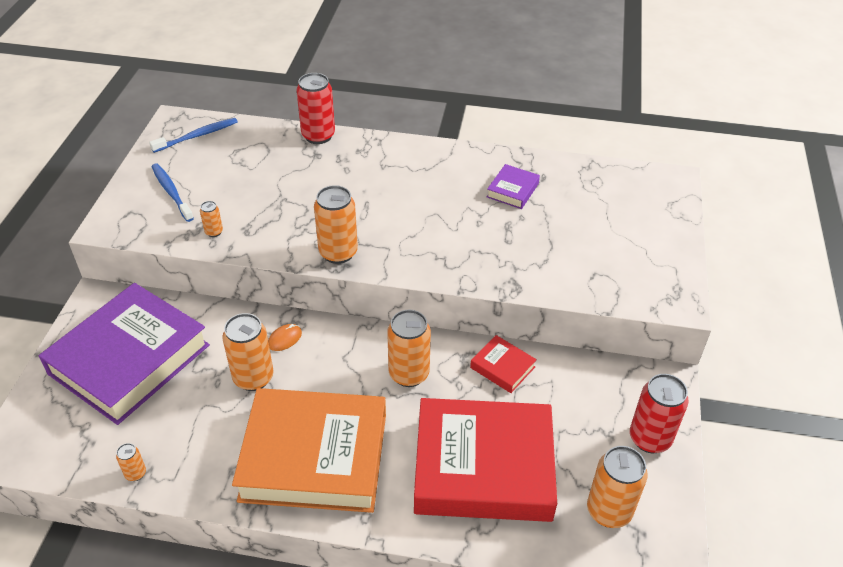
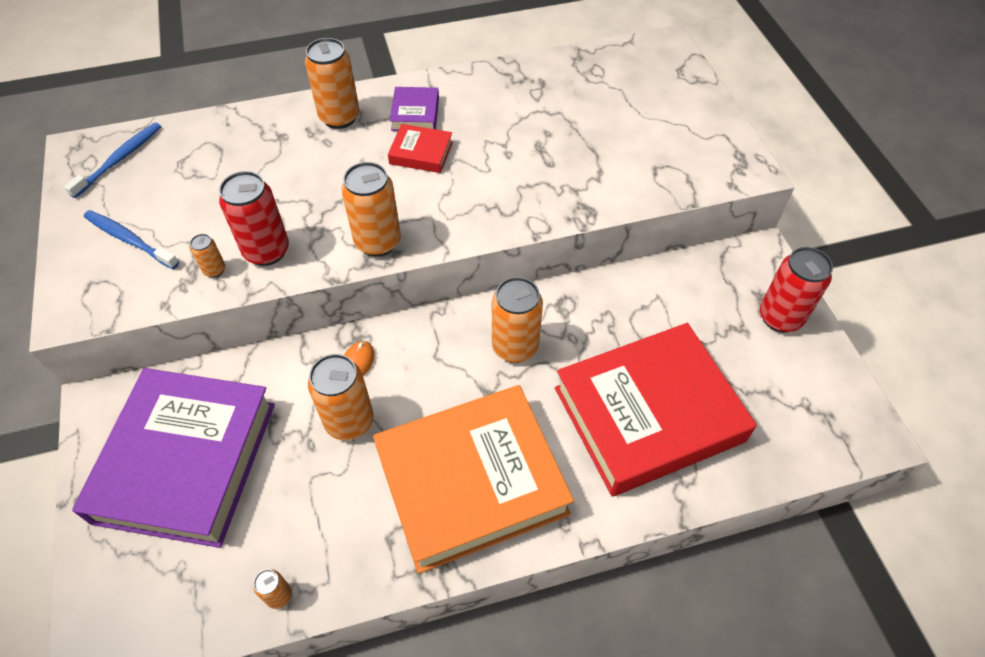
camera: 25 degrees left, 10 degrees up
red can [296,73,335,144] -> red can moved to [219,171,289,266]
red book [470,335,537,393] -> red book moved to [388,124,453,173]
purple book [487,164,540,209] -> purple book moved to [390,87,439,131]
orange can [587,446,648,528] -> orange can moved to [305,38,359,129]

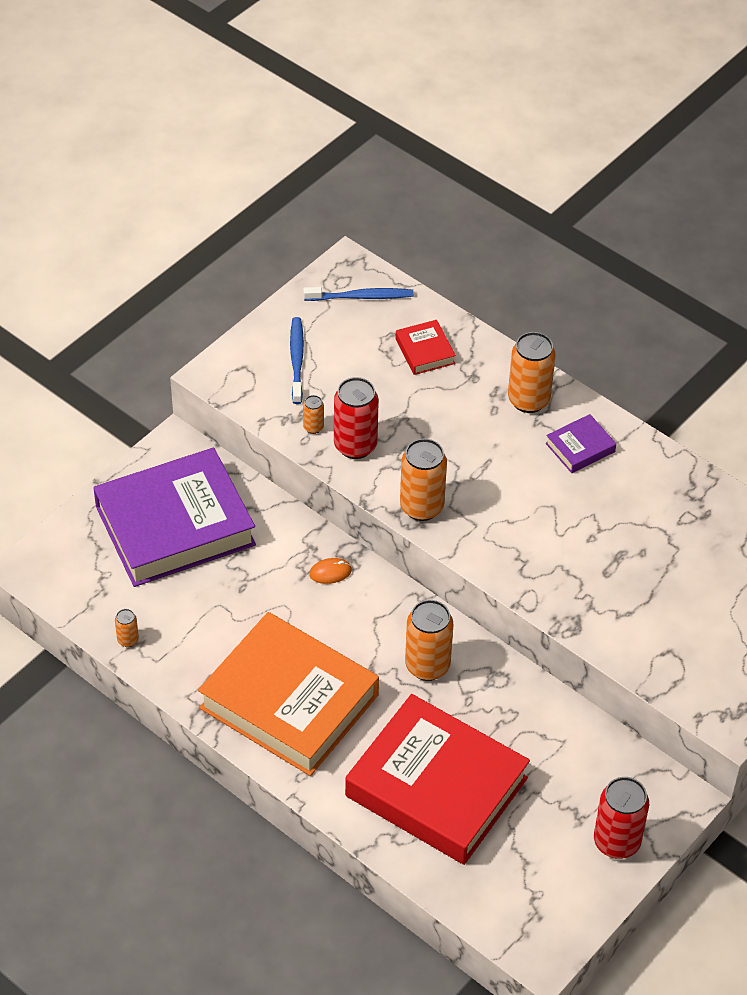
camera: 55 degrees right, 5 degrees down
orange can [308,354,374,440] -> none
red book [388,124,453,173] -> red book moved to [395,320,456,375]

